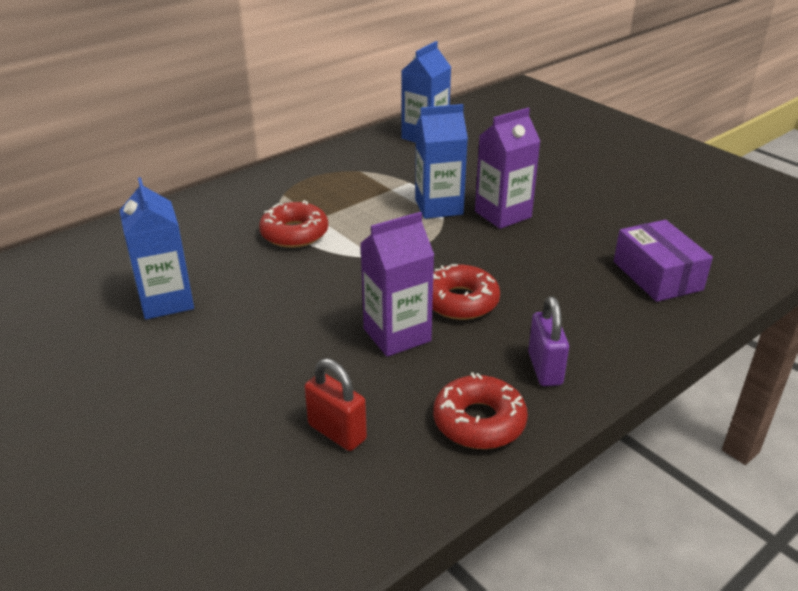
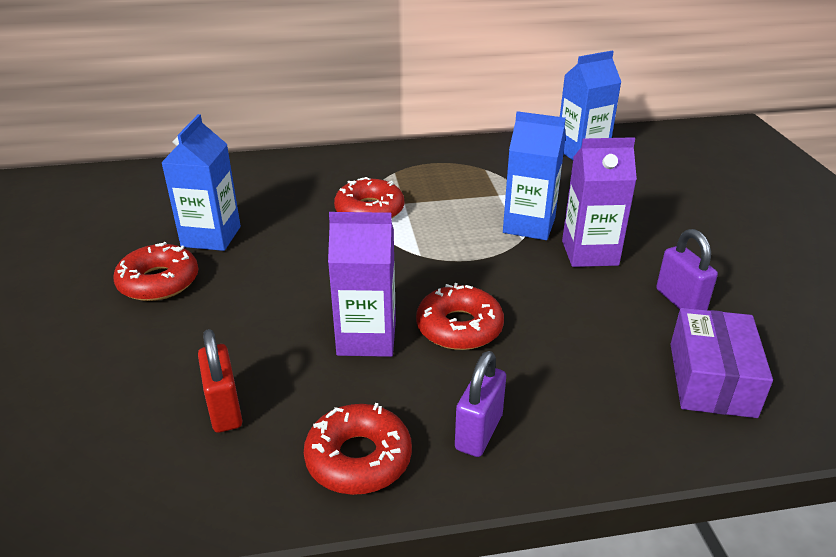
camera: 30 degrees right, 0 degrees up
none -> red donut [113,242,198,301]
none -> purple padlock [656,229,718,310]

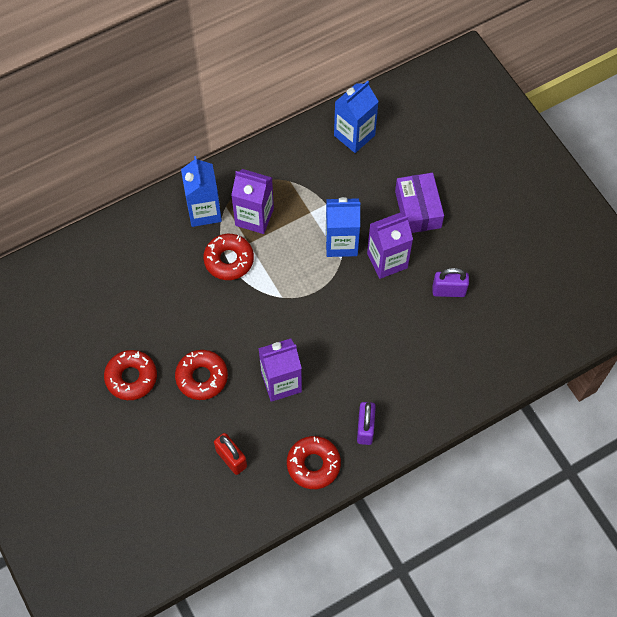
camera: 20 degrees left, 30 degrees up
blue carton [161,114,241,251] -> blue carton moved to [181,156,222,227]
red donut [416,283,504,350] -> red donut moved to [175,350,228,400]
purple padlock [656,229,718,310] -> purple padlock turned 45 degrees counterclockwise [433,268,469,297]
purple box [671,308,773,418] -> purple box moved to [395,173,444,233]
none -> purple carton [231,169,274,234]

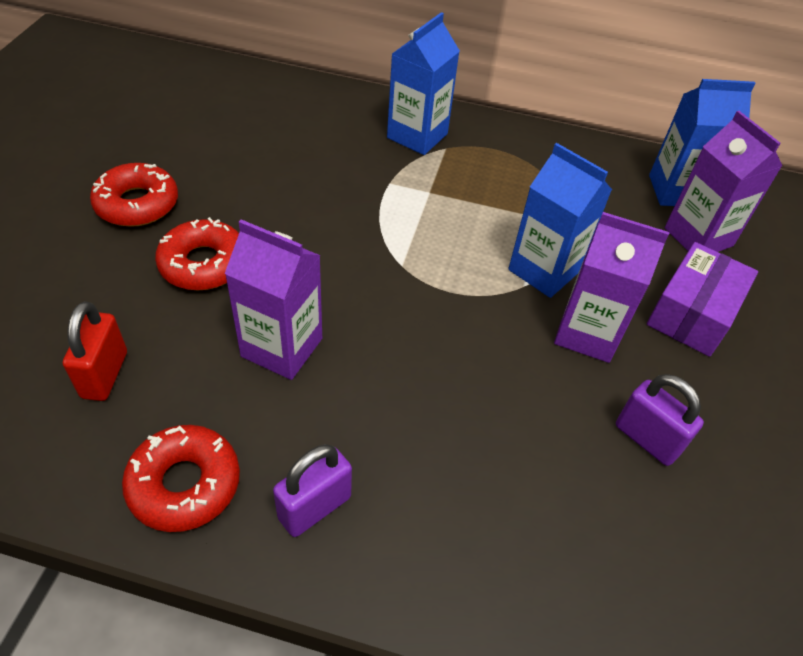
camera: 40 degrees right, 15 degrees down
red donut [203,234,254,280] -> none
purple carton [231,169,274,234] -> purple carton moved to [665,111,782,252]

